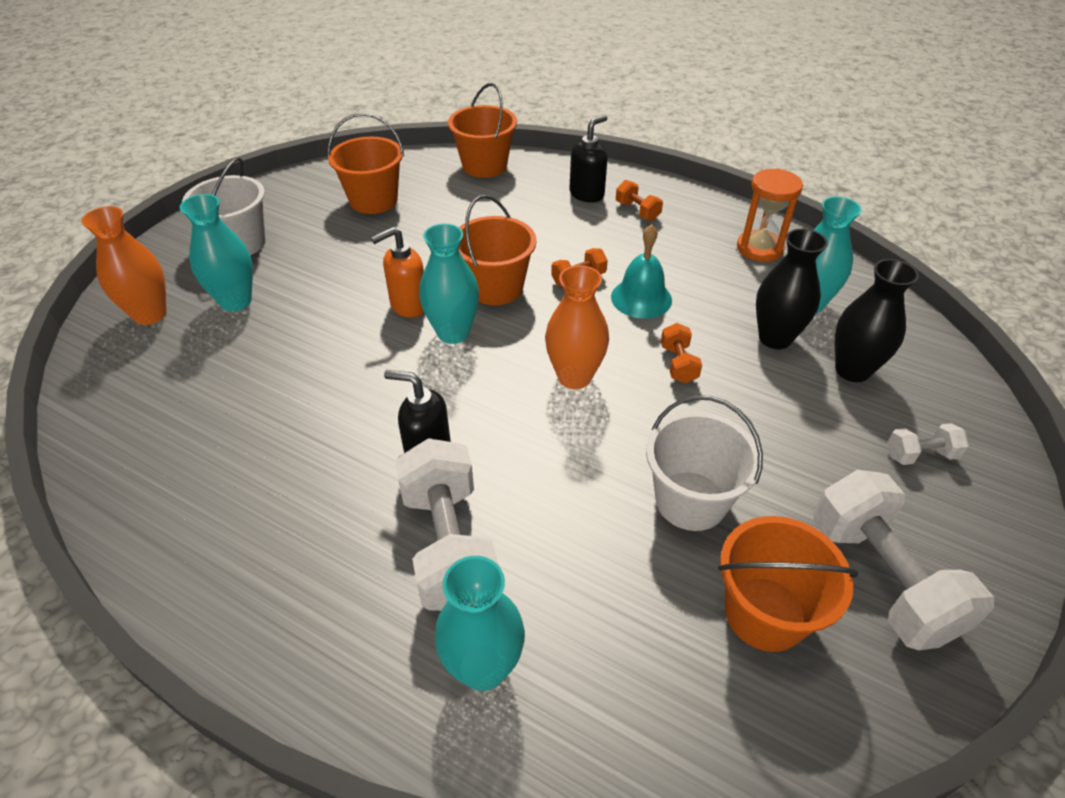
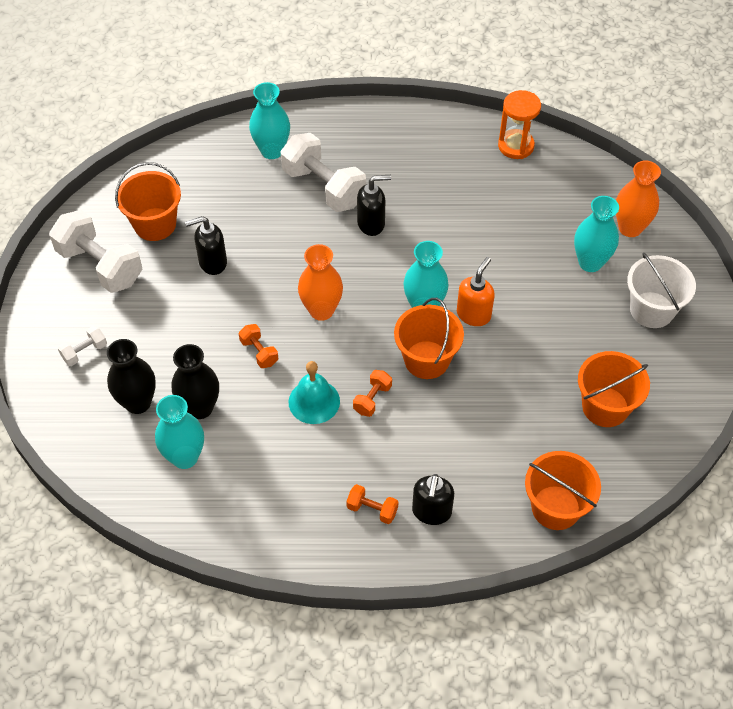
camera: 150 degrees right, 10 degrees up
white bucket [646,395,763,531] -> black soap dispenser [185,216,227,275]
orange hourglass [737,168,803,262] -> orange hourglass moved to [498,90,541,159]

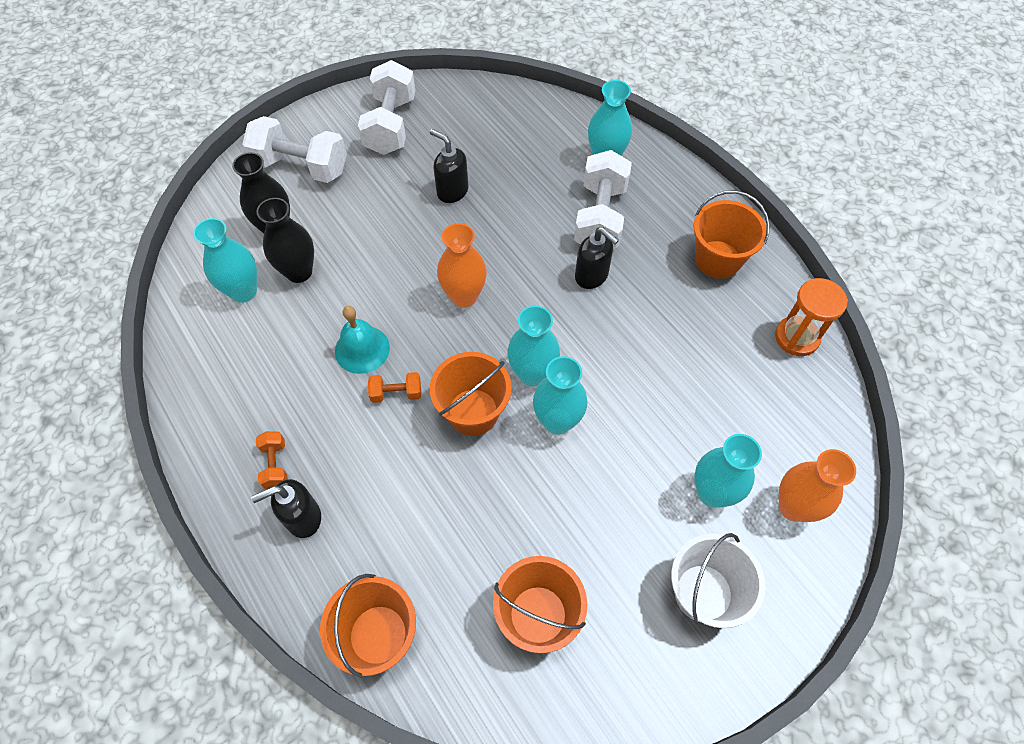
camera: 55 degrees right, 5 degrees up
white dumbbell [58,325,107,366] -> white dumbbell [242,116,347,183], size x2.14
orange bucket [115,162,181,241] -> orange bucket moved to [693,190,770,278]
orange dumbbell [239,324,278,368] -> none
orange soap dispenser [457,257,495,326] -> turquoise vase [533,356,587,435]

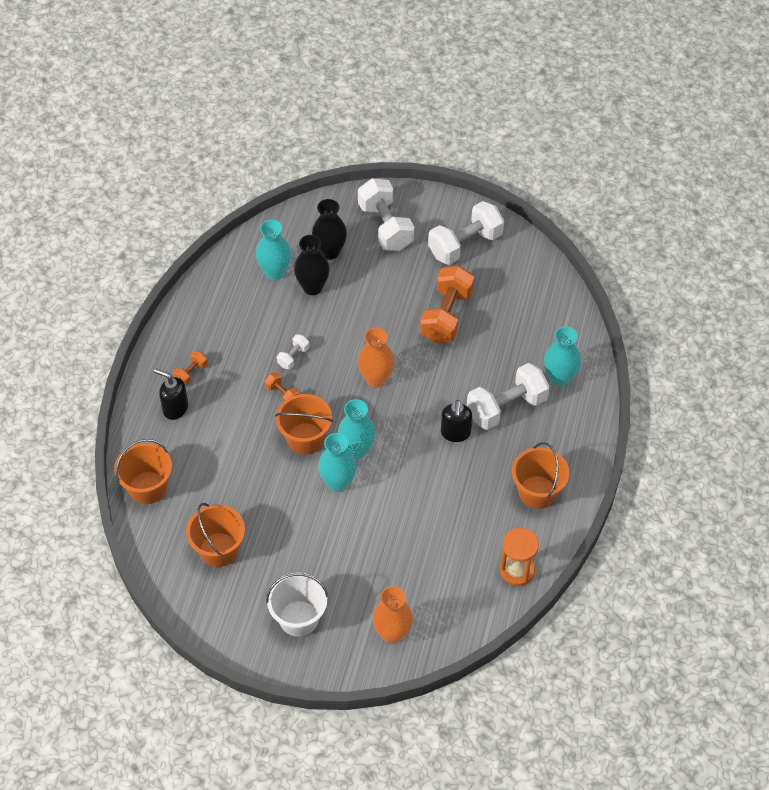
camera: 50 degrees right, 5 degrees down
turquoise bell [335,306,390,374] -> white dumbbell [277,334,310,369]
black soap dispenser [430,129,468,203] -> orange dumbbell [420,266,474,343]
turquoise vase [694,434,762,507] -> none

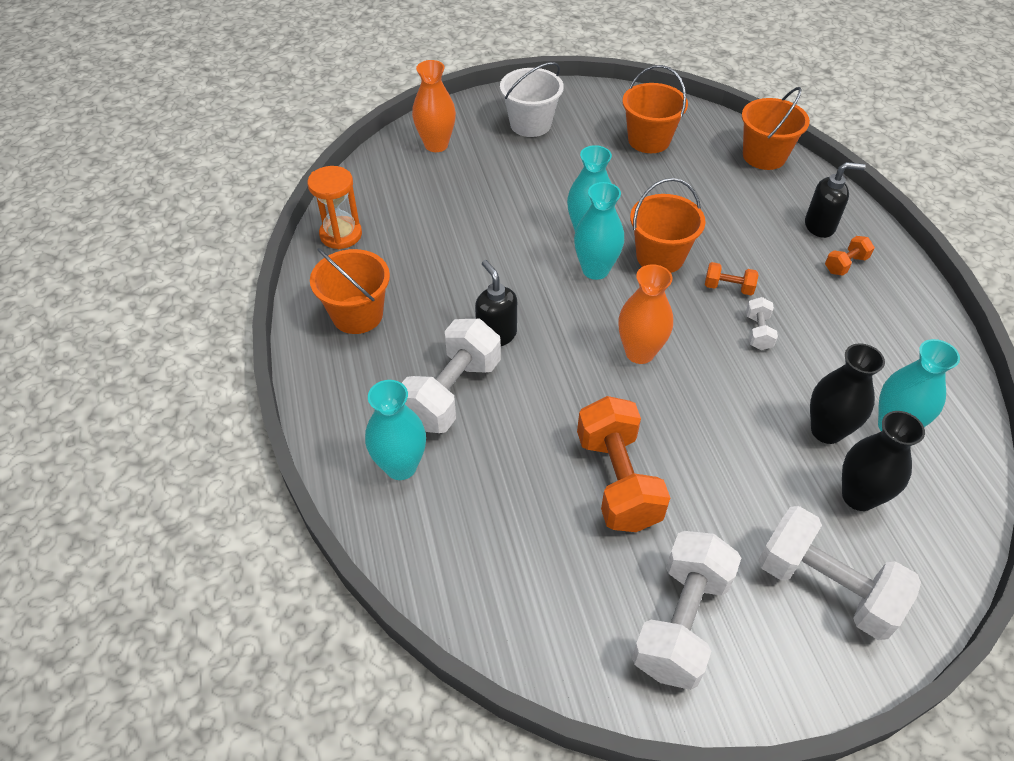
camera: 150 degrees right, 5 degrees down
orange dumbbell [173,351,208,386] -> orange dumbbell turned 45 degrees clockwise [825,236,875,276]

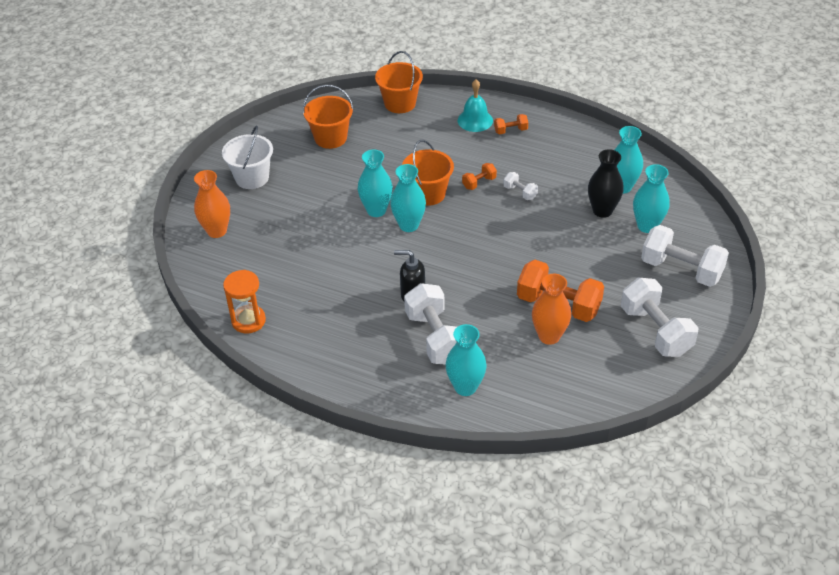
camera: 50 degrees left, 5 degrees down
orange bucket [310,248,390,334] -> none
orange vase [618,264,673,364] -> orange vase moved to [532,274,571,345]
white dumbbell [758,506,921,640] -> white dumbbell turned 45 degrees clockwise [641,225,729,287]
black soap dispenser [805,162,866,238] -> turquoise bell [458,79,493,132]
orange dumbbell [825,236,875,276] -> orange dumbbell turned 75 degrees clockwise [494,114,528,135]
black vase [842,411,925,511] -> turquoise vase [633,164,670,233]

